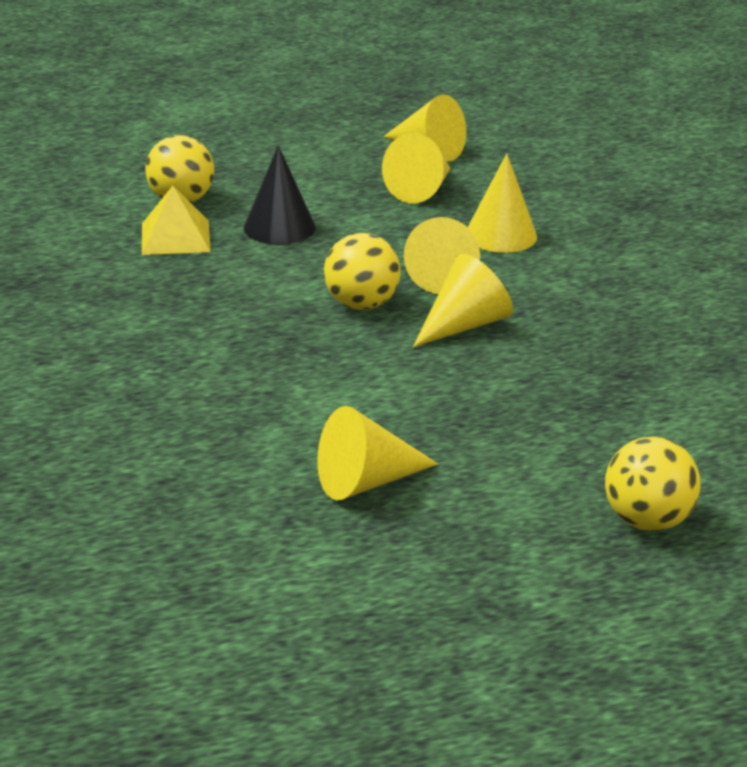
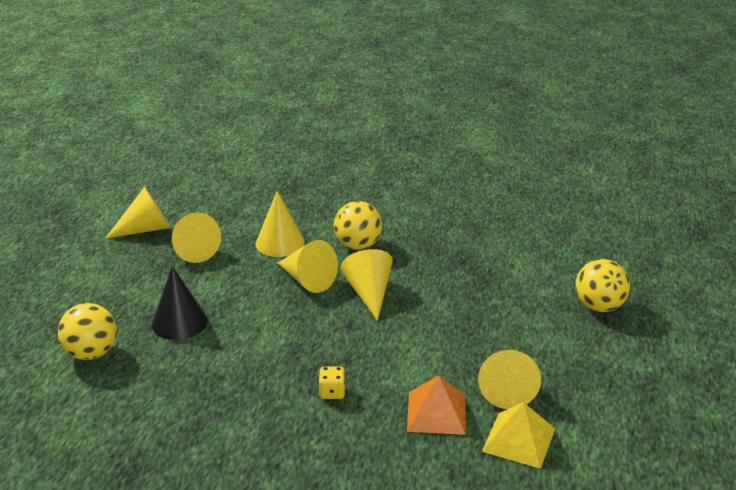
camera: 60 degrees left, 0 degrees up
yellow pyramid [142,186,211,255] -> yellow pyramid moved to [482,402,555,469]
yellow ball [324,233,401,310] -> yellow ball moved to [334,201,382,250]
none -> yellow dice [319,366,345,399]
none -> orange pyramid [407,375,466,435]

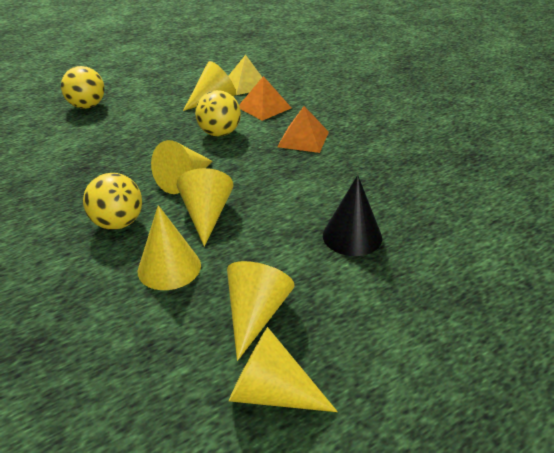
camera: 135 degrees left, 5 degrees up
yellow ball [58,303,117,360] -> yellow ball moved to [195,90,241,136]
yellow dice [319,366,345,399] -> orange pyramid [277,106,329,153]

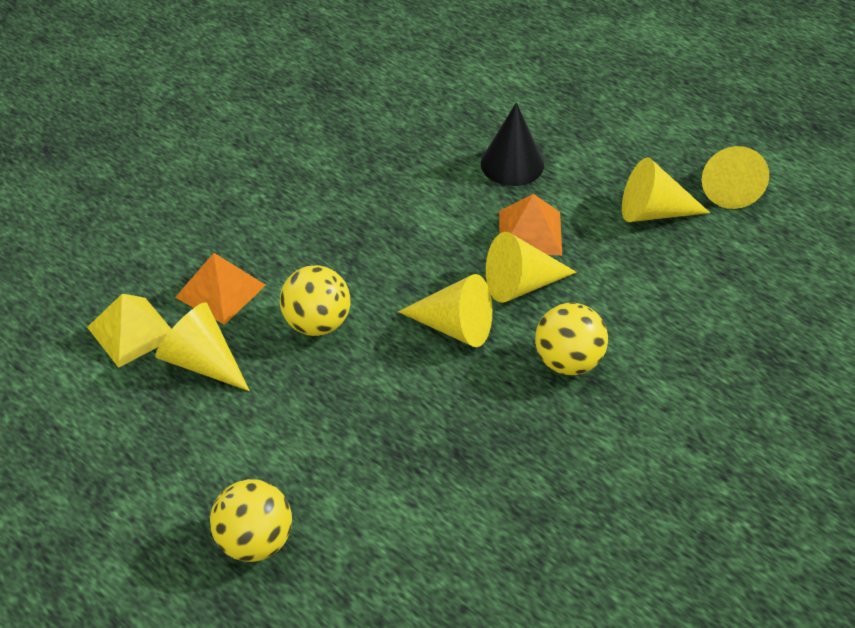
camera: 105 degrees left, 10 degrees up
yellow cone [138,205,201,290] -> none
orange pyramid [277,106,329,153] -> orange pyramid moved to [499,194,562,255]

